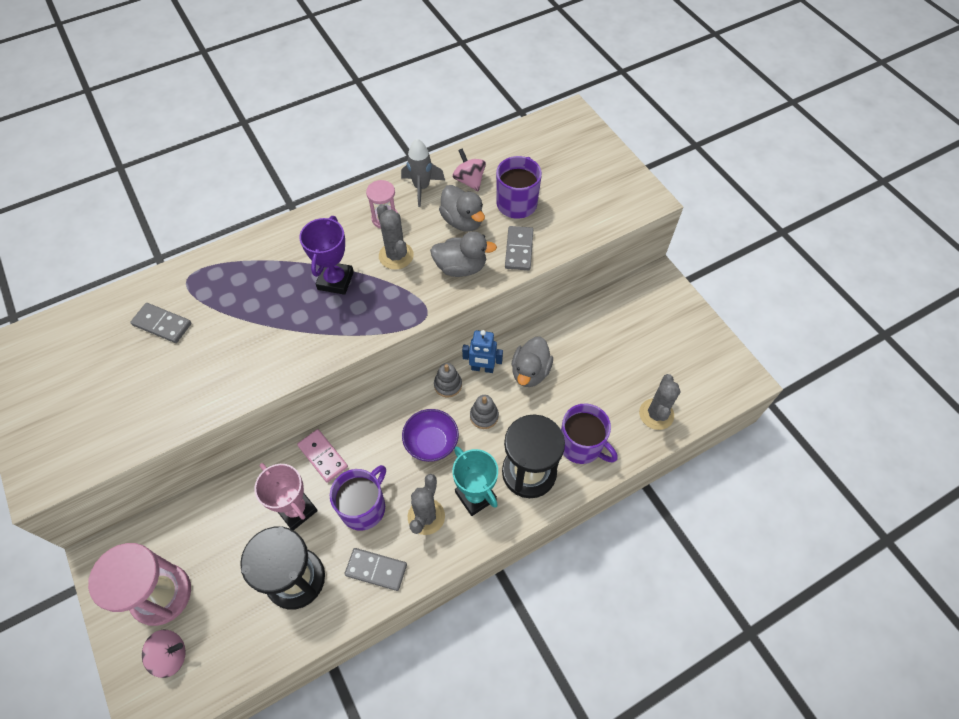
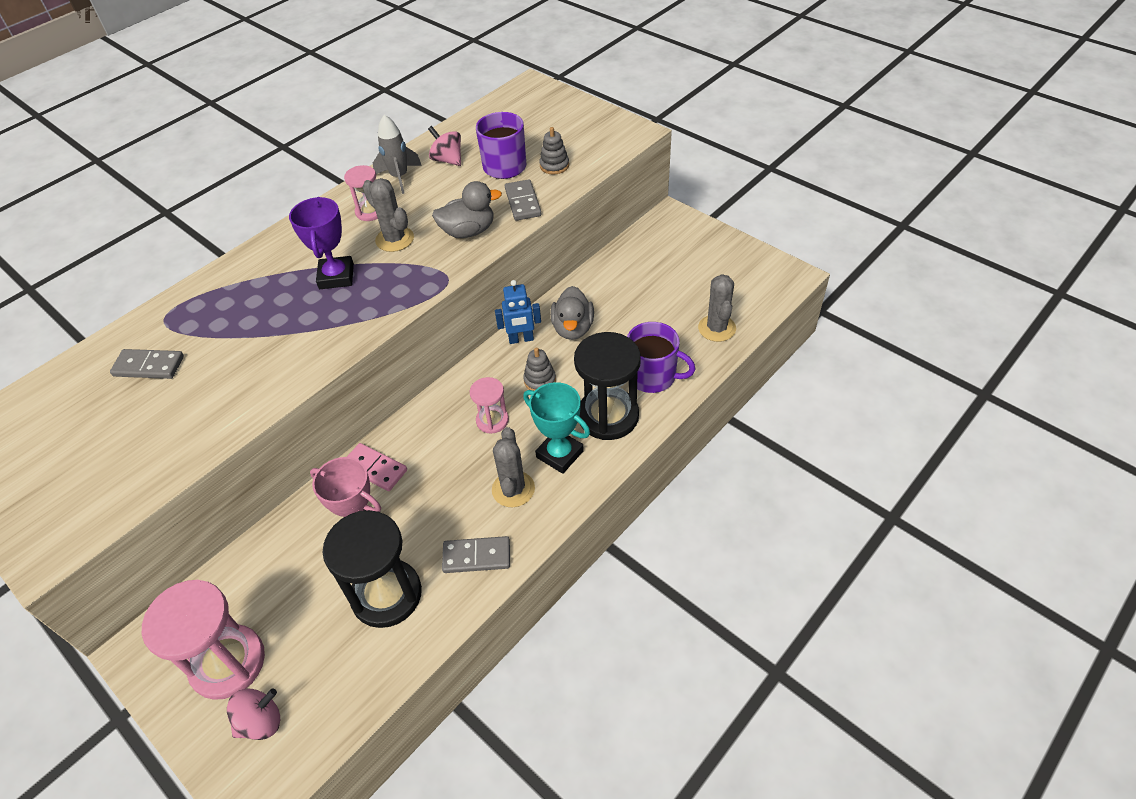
camera: 15 degrees left, 10 degrees down
purple mug [330,465,386,531] -> none
purple bowl [402,409,459,462] -> pink hourglass [470,377,509,434]
grey stacking toy [434,363,462,397] -> grey stacking toy moved to [539,127,569,174]
grey duck [439,185,485,231] -> none

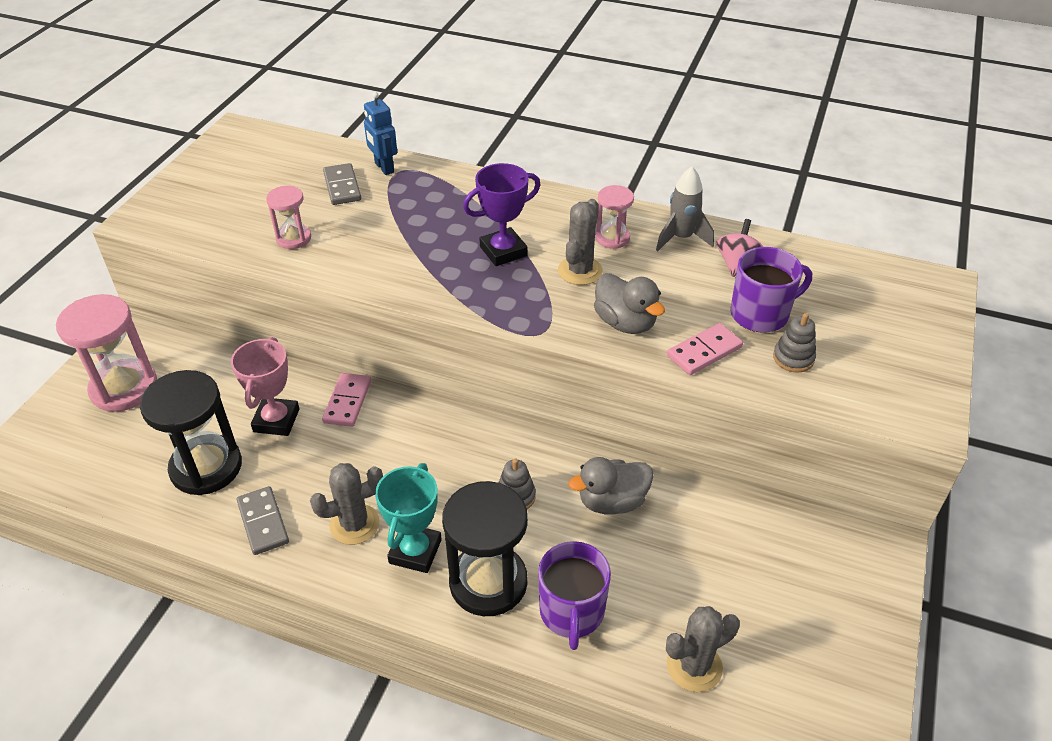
camera: 65 degrees right, 5 degrees down
pink spinning top [227,688,280,740] -> none
pink hourglass [470,377,509,434] -> pink hourglass moved to [266,185,311,249]
blue robot [495,280,541,344] -> blue robot moved to [364,92,397,175]
grey domino [505,179,541,221] -> pink domino [667,323,743,375]

